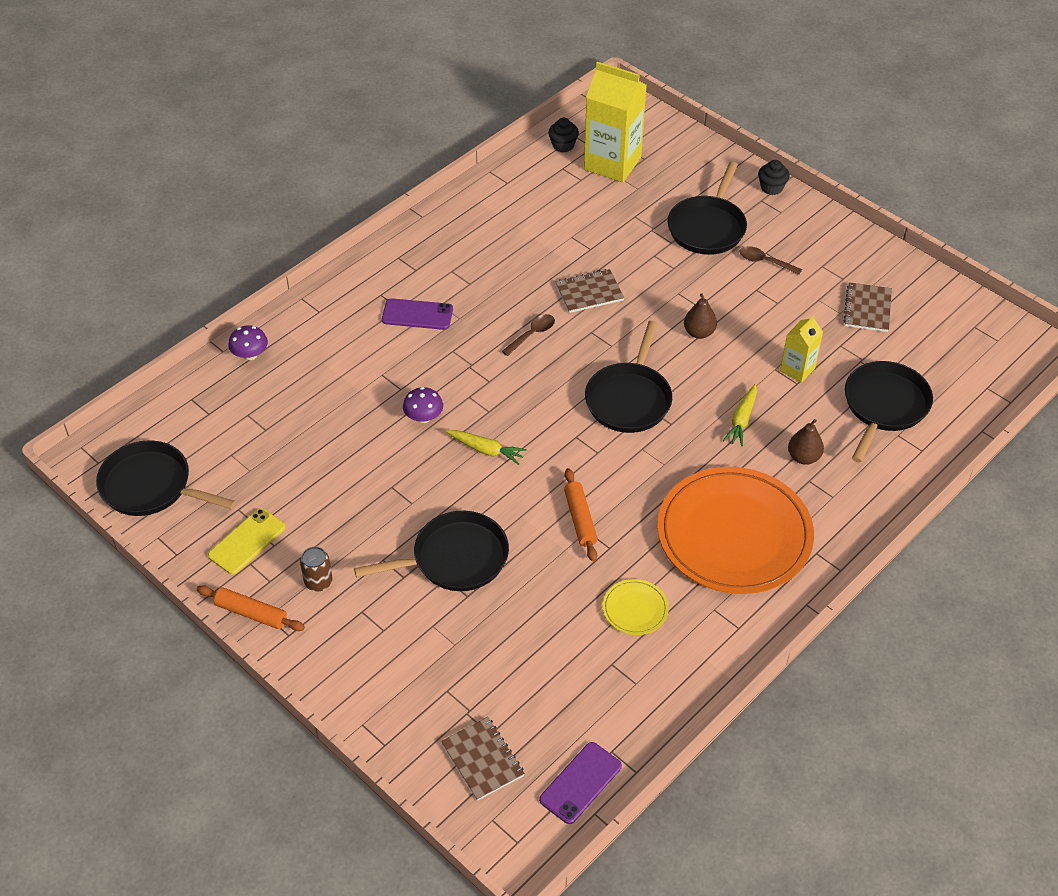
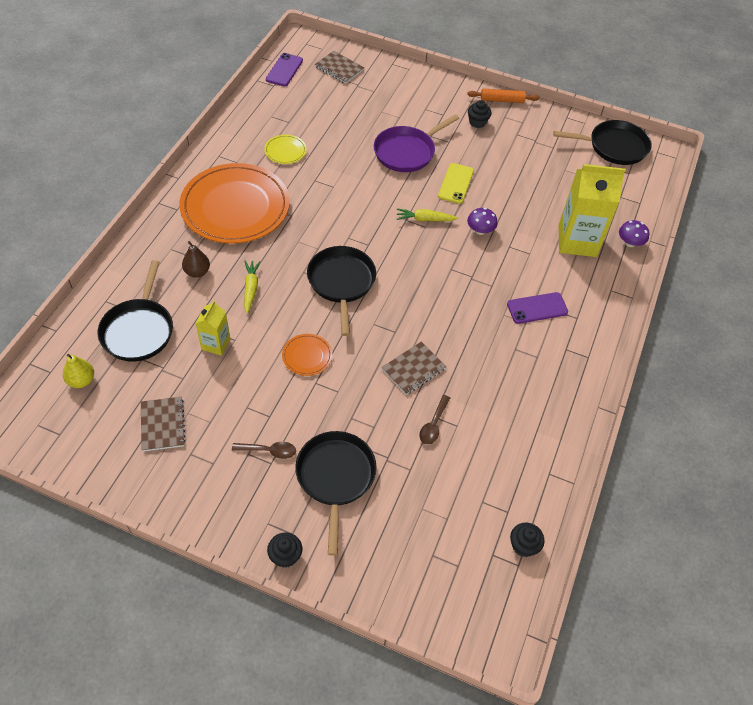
camera: 155 degrees right, 5 degrees up
yellow phone [208,508,286,575] -> yellow phone moved to [438,163,474,204]
brown can [300,547,333,591] -> black cupcake [468,100,492,128]
black pan [354,511,509,591] -> purple pan [374,114,459,172]
brown spoon [502,314,555,356] -> brown spoon moved to [419,395,450,445]
orange rolling pin [564,468,597,562] -> none
yellow carton [584,62,647,183] -> yellow carton moved to [559,164,626,257]
brown pear [684,293,717,339] -> orange plate [282,334,332,376]
none -> yellow pear [63,354,94,388]

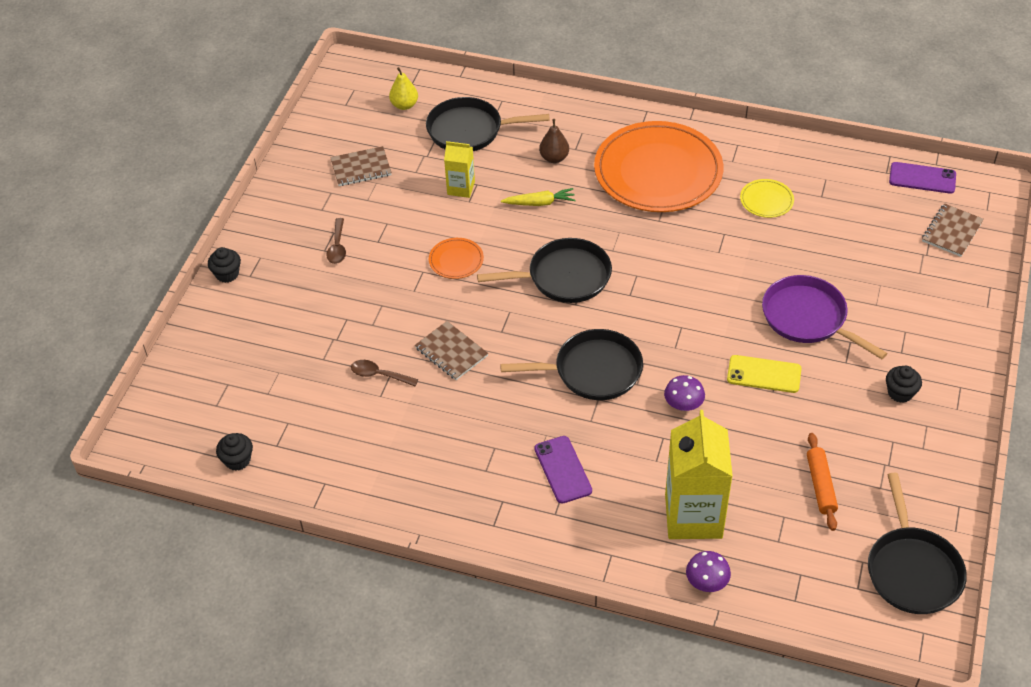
camera: 90 degrees right, 5 degrees down
black pan [295,431,377,556] -> black pan moved to [500,329,643,400]
yellow carrot [397,209,458,221] -> none
orange rolling pin [467,88,539,103] -> orange rolling pin moved to [807,433,838,531]

